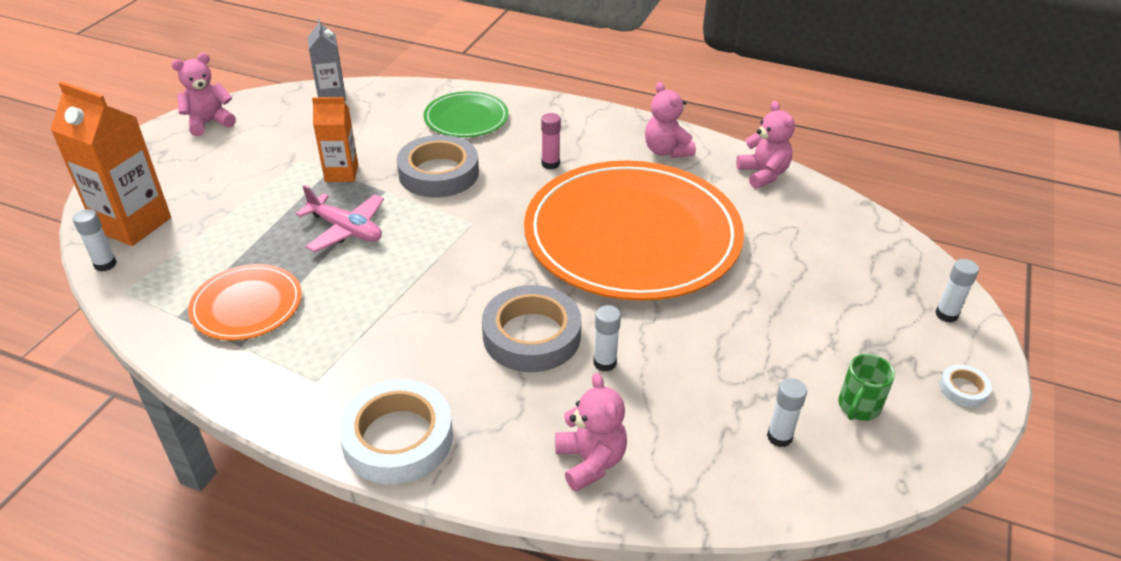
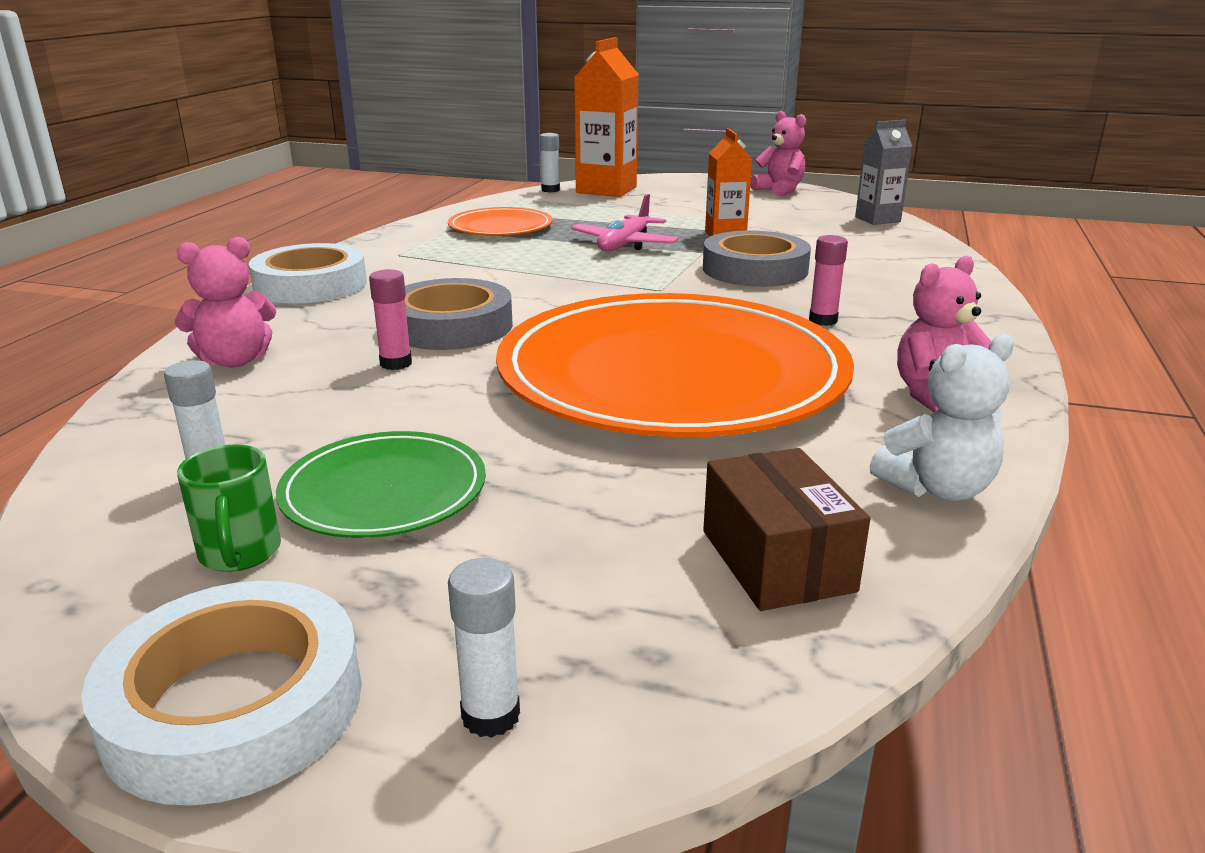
camera: 85 degrees right, 15 degrees down
green plate [424,91,509,138] -> green plate moved to [276,431,486,538]
white glue stick [593,305,621,372] -> pink glue stick [369,269,412,370]
pink teddy bear [736,101,795,189] -> white teddy bear [870,334,1014,501]
green mug [838,354,895,421] -> green mug turned 135 degrees counterclockwise [177,445,281,572]
white tape [939,364,992,407] -> white tape [81,581,362,806], size x2.23
none -> brown box [703,448,870,611]

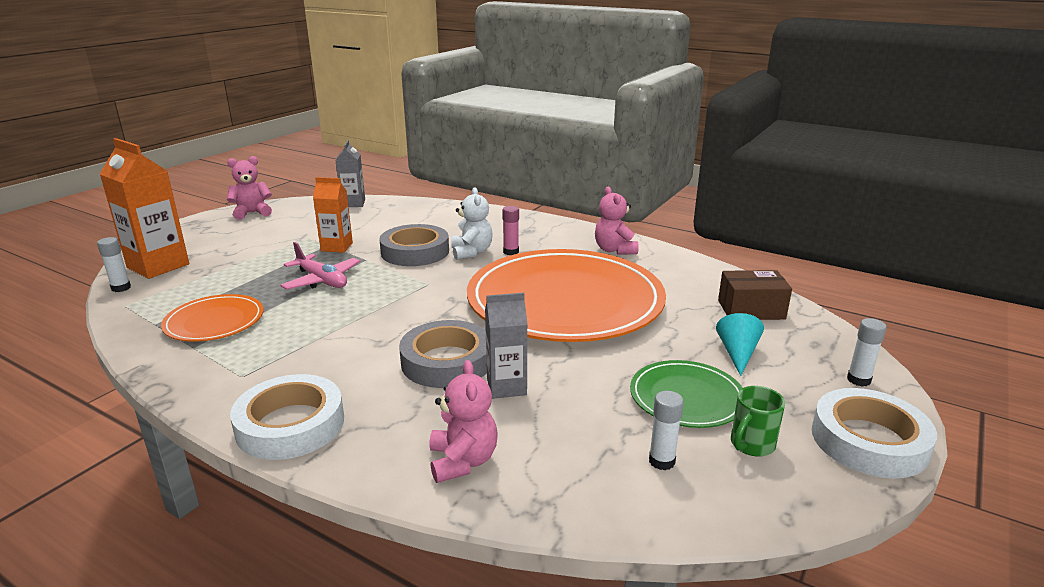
camera: 75 degrees left, 0 degrees up
green mug [177,445,281,572] -> green mug turned 135 degrees clockwise [731,386,785,457]
pink glue stick [369,269,412,370] -> grey carton [485,293,528,399]
white teddy bear [870,334,1014,501] -> white teddy bear moved to [451,187,493,260]
none -> turquoise cone [716,313,764,376]

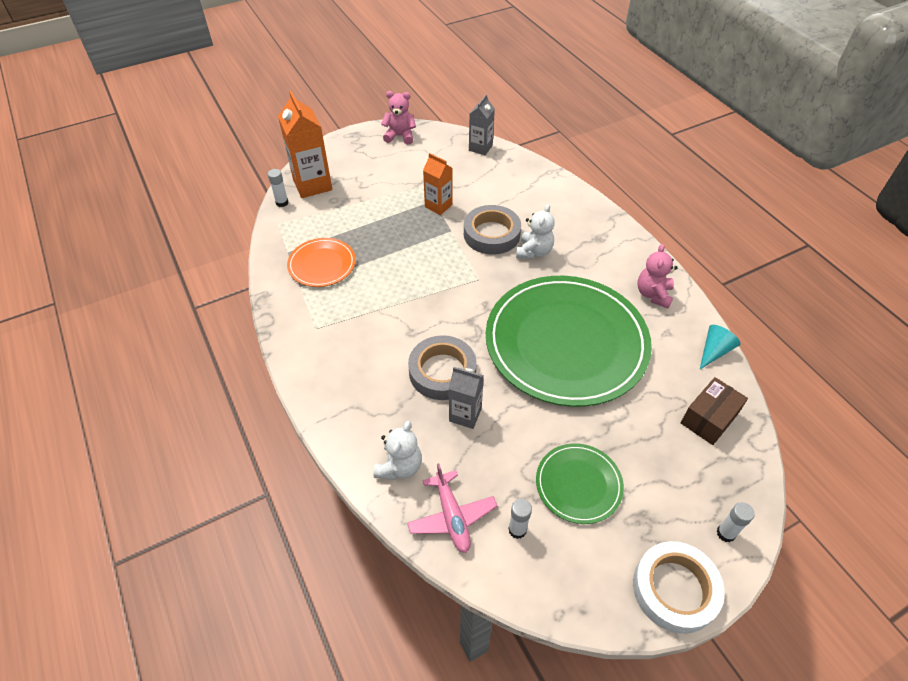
camera: 30 degrees right, 25 degrees up
white tape [230,374,344,460] -> none
pink plane [280,242,360,290] -> pink plane moved to [407,463,497,553]
pink teddy bear [430,360,498,483] -> white teddy bear [374,421,422,480]
orange plate [467,249,666,342] -> green plate [486,276,652,407]
pink glue stick [502,206,519,255] -> none
turquoise cone [716,313,764,376] -> turquoise cone moved to [700,325,740,369]
brown box [718,270,792,320] -> brown box turned 75 degrees counterclockwise [681,377,748,445]
green mug [731,386,785,457] -> none

